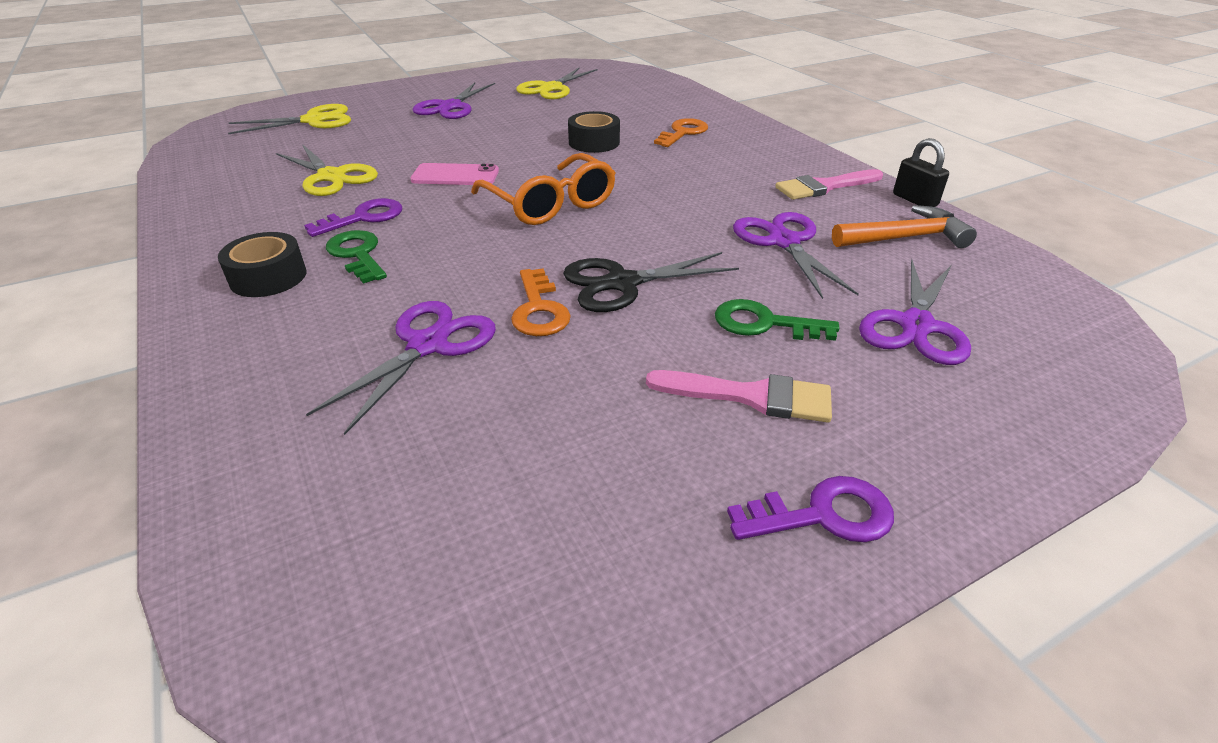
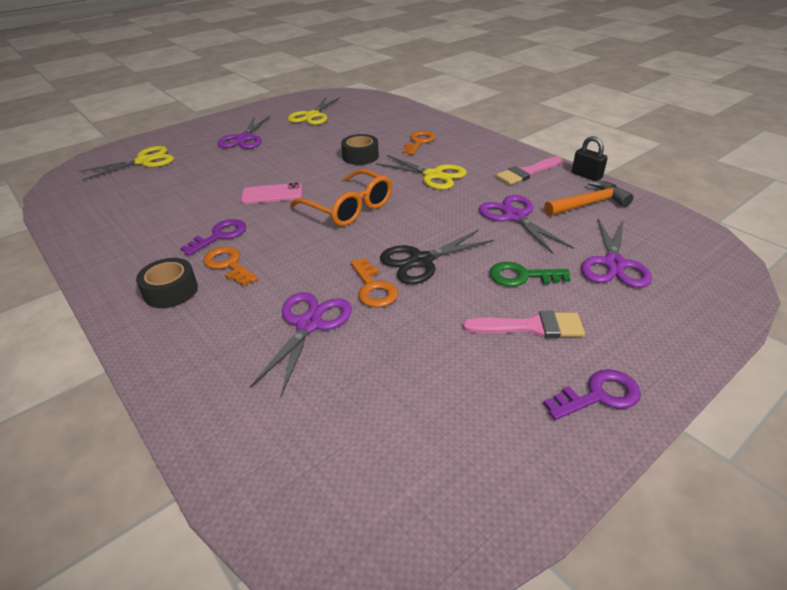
camera: 10 degrees left, 0 degrees up
yellow scissors [276,144,378,196] -> yellow scissors moved to [376,155,467,190]
green key [326,230,387,284] -> orange key [203,246,258,286]

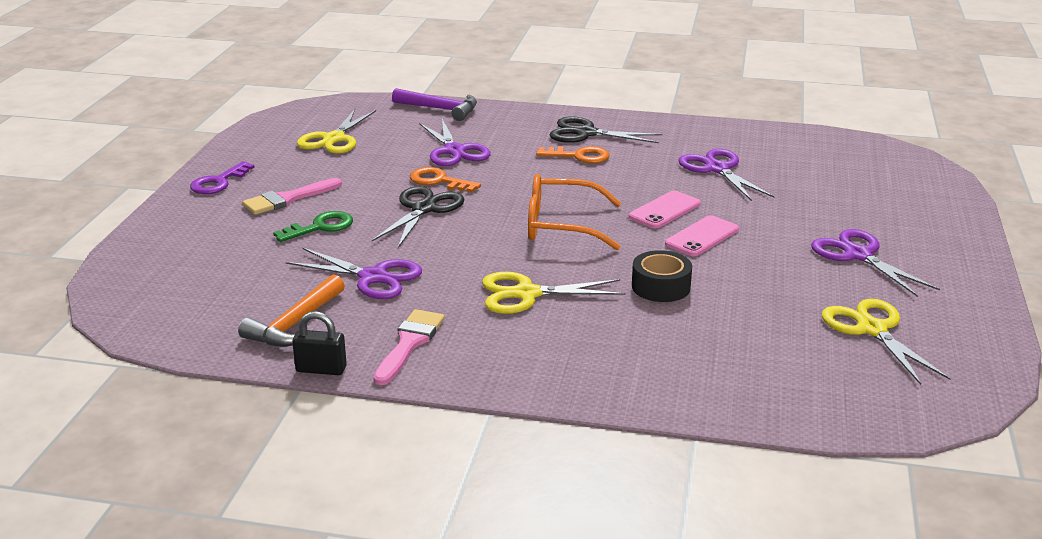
camera: 140 degrees right, 10 degrees down
yellow scissors [79,146,174,181] -> yellow scissors moved to [297,109,376,154]
black tape [136,258,198,308] -> black scissors [550,116,662,143]
purple key [180,219,246,256] -> none
orange key [403,131,436,155] -> none
purple scissors [581,219,652,288] -> purple scissors moved to [678,148,775,201]
none -> purple hammer [392,88,477,121]
none -> pink phone [665,215,739,256]

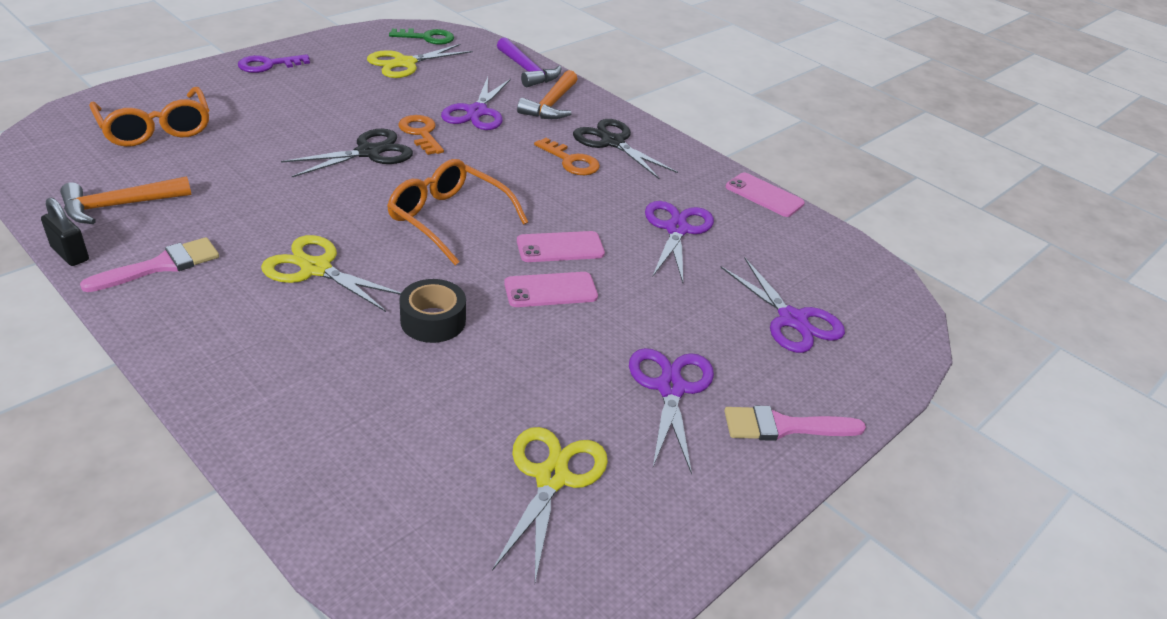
camera: 30 degrees right, 10 degrees up
pink brush [242,178,342,215] -> pink brush moved to [724,405,866,441]
green key [273,211,353,242] -> green key moved to [389,28,454,45]
purple scissors [286,247,422,299] -> purple scissors moved to [720,258,845,353]
none -> orange glasses [89,87,209,147]
none -> orange hammer [517,70,578,119]
none -> pink phone [726,173,805,217]

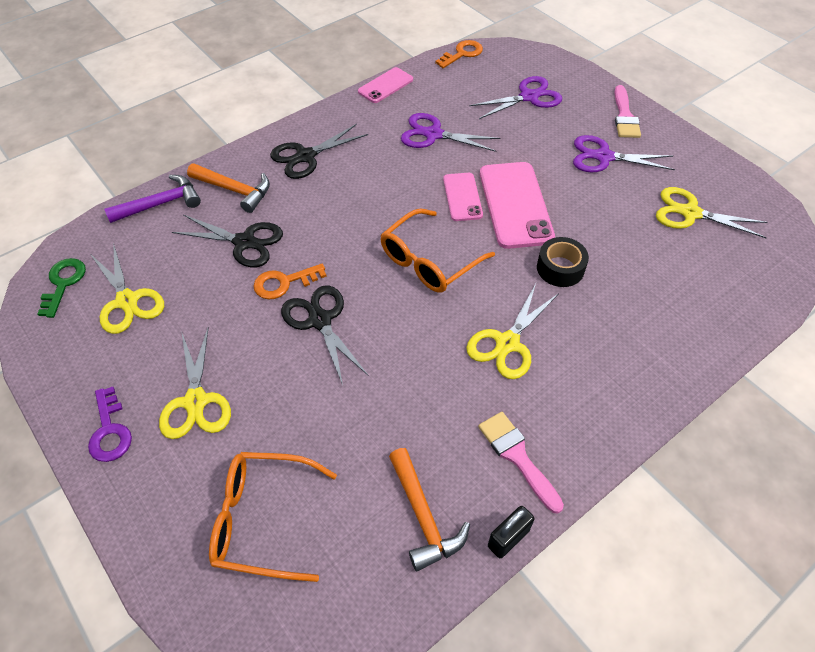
camera: 80 degrees left, 15 degrees up
orange glasses [89,87,209,147] -> orange glasses turned 150 degrees counterclockwise [209,452,337,582]
purple scissors [441,77,511,130] -> black scissors [172,215,283,267]
pink phone [504,272,598,307] -> pink phone [480,162,555,249], size x1.75
orange key [534,138,600,175] -> orange key moved to [435,40,483,68]
none -> yellow scissors [159,327,231,439]

